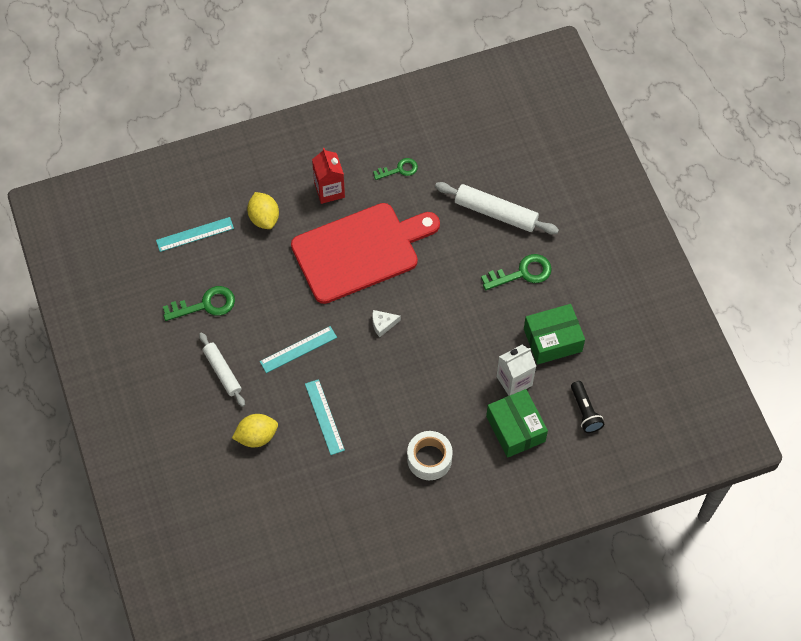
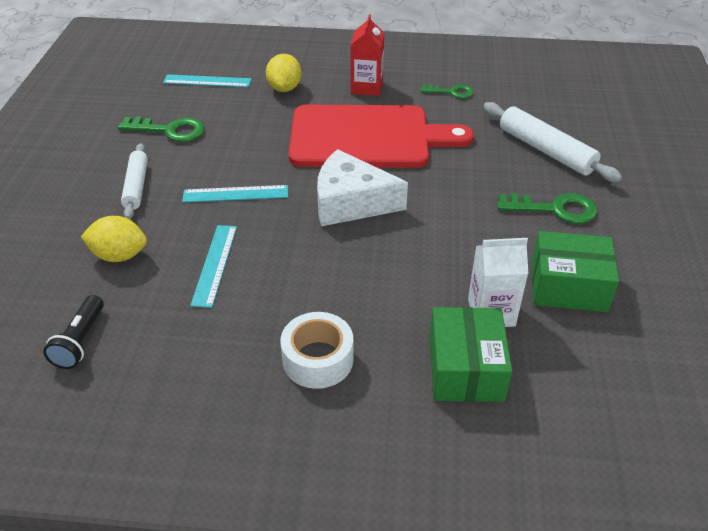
camera: 25 degrees right, 20 degrees down
white cheese [372,310,401,337] -> white cheese [317,149,408,226], size x2.32
black flashlight [571,381,605,433] -> black flashlight moved to [43,295,104,369]

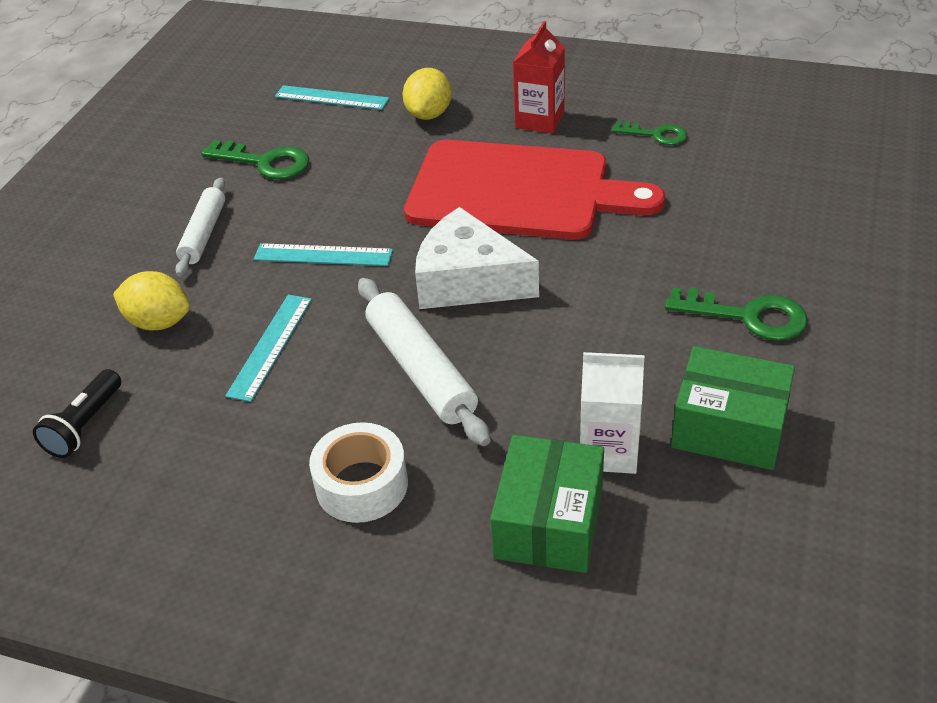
camera: 15 degrees right, 0 degrees up
white rolling pin [483,102,622,182] -> white rolling pin moved to [358,278,491,446]

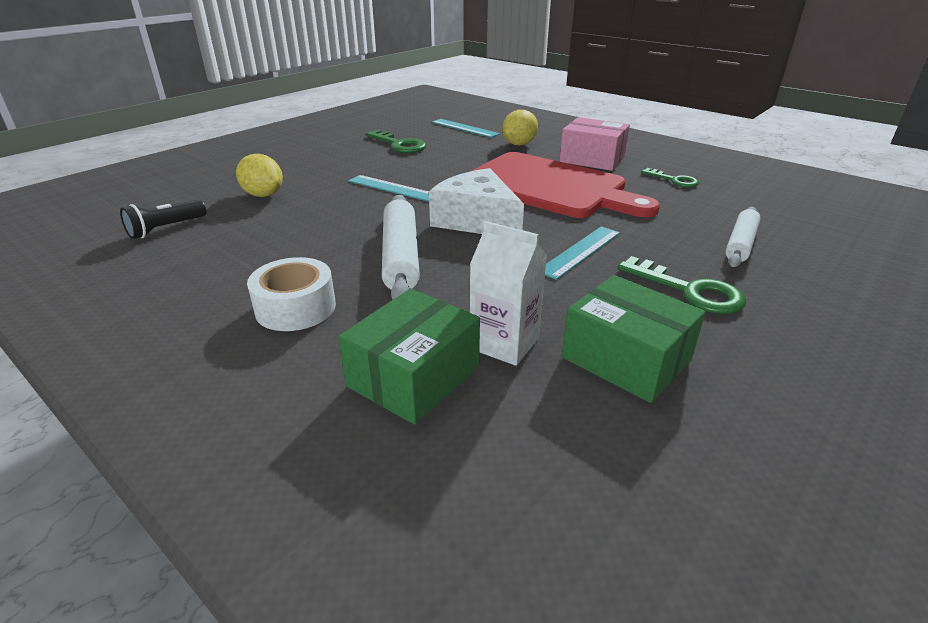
camera: 20 degrees right, 10 degrees down
white rolling pin [175,178,225,277] -> white rolling pin moved to [725,207,761,267]
turquoise ruler [225,295,312,402] -> turquoise ruler moved to [545,226,620,280]
red carton [513,21,565,134] -> pink box [559,117,630,171]

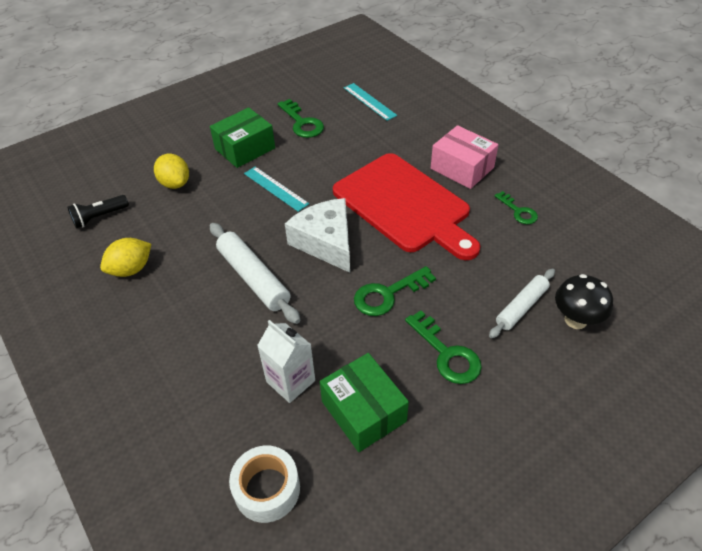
camera: 15 degrees right, 15 degrees up
white tape [247,257,336,331] -> white tape moved to [229,446,300,523]
green box [338,289,480,425] -> green box moved to [210,107,275,168]
white rolling pin [382,195,420,299] -> white rolling pin turned 45 degrees counterclockwise [210,223,300,324]
yellow lemon [502,110,538,145] -> yellow lemon moved to [100,238,151,277]
turquoise ruler [545,226,620,280] -> green key [354,266,436,316]
none -> black mushroom [555,274,613,329]

